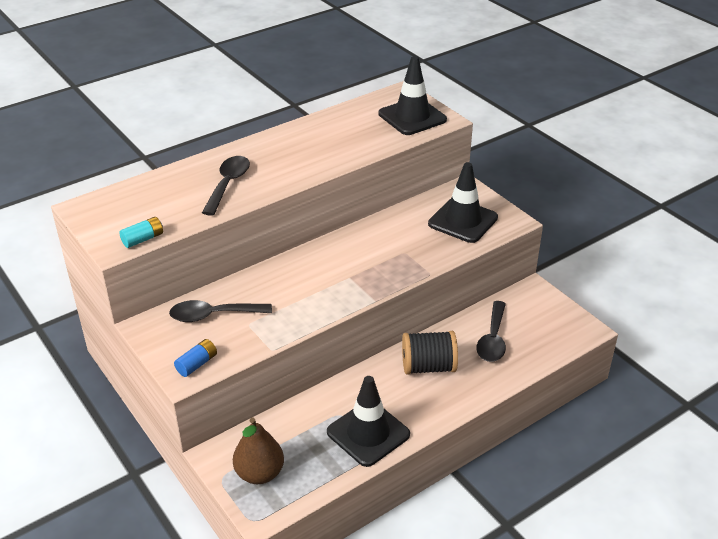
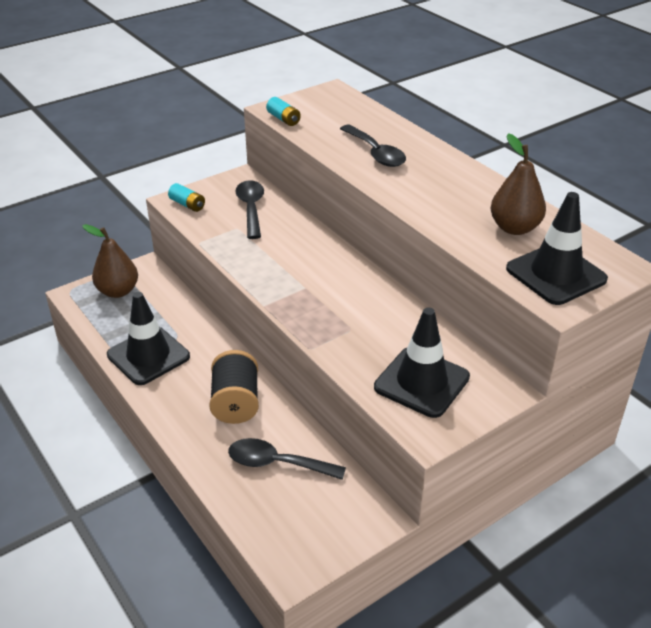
camera: 90 degrees right, 0 degrees up
blue battery [174,339,217,377] -> turquoise battery [168,183,205,212]
black spoon [202,156,250,216] -> black spoon turned 45 degrees clockwise [340,125,406,167]
none -> brown pear [491,133,546,235]

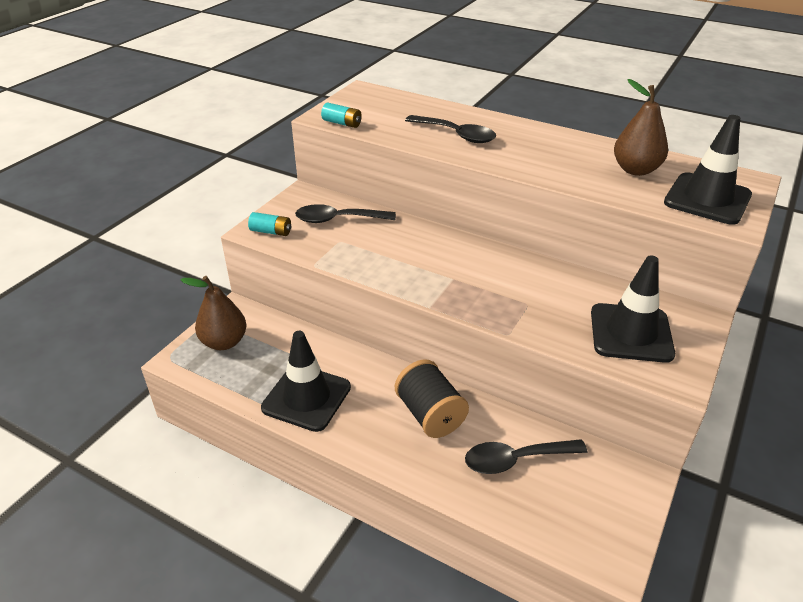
camera: 25 degrees left, 0 degrees up
black spoon [235,180,264,239] -> black spoon turned 60 degrees counterclockwise [295,204,396,223]

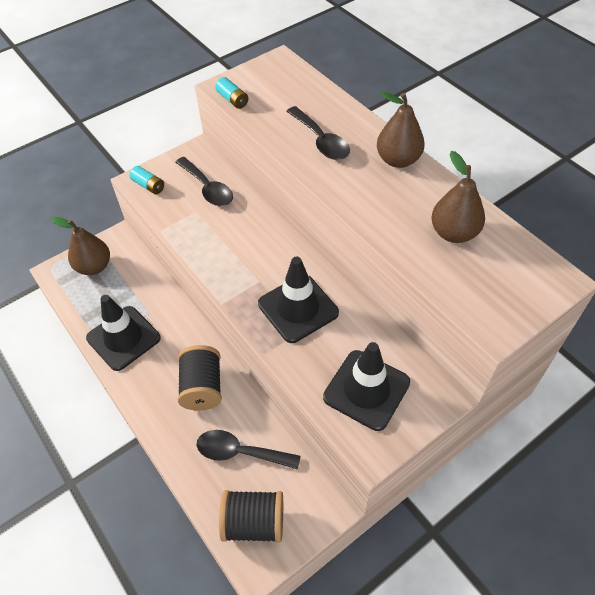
camera: 25 degrees right, 15 degrees up
black spoon [295,204,396,223] -> black spoon turned 150 degrees counterclockwise [175,157,233,206]
black traffic cone [664,115,752,225] -> black traffic cone moved to [258,257,339,343]
none -> black spool [219,490,283,543]
none -> brown pear [377,92,425,168]

